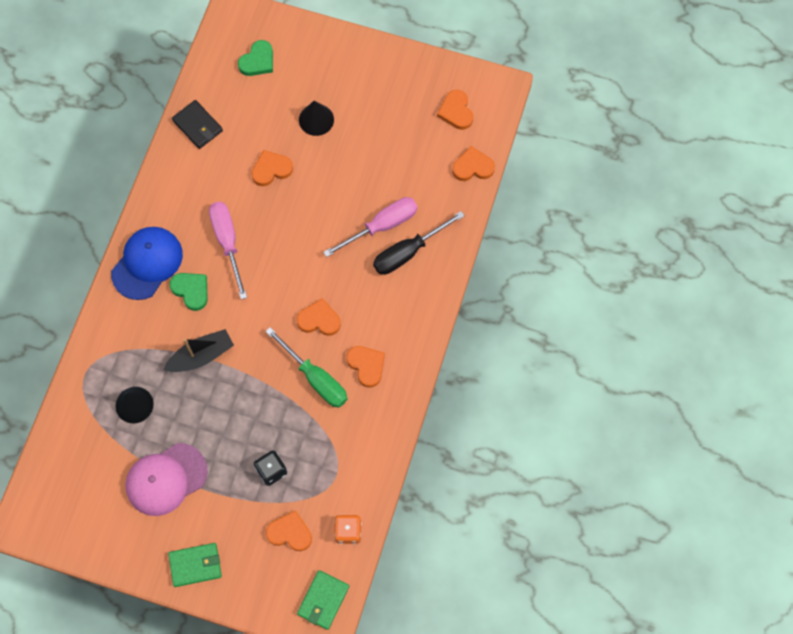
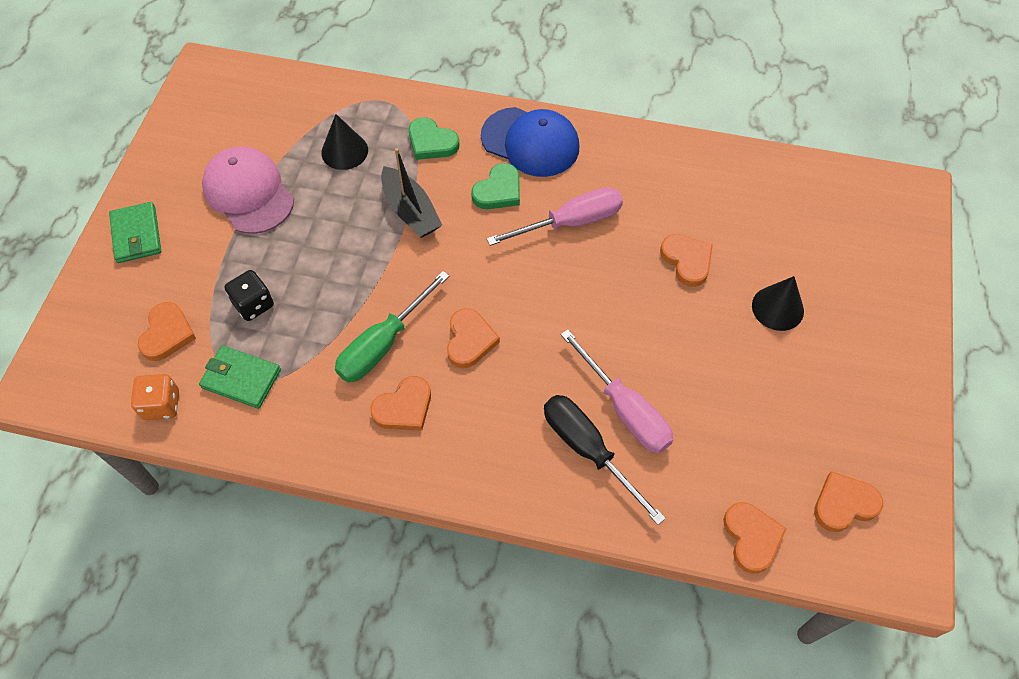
camera: 85 degrees right, 10 degrees down
black wallet [172,100,223,149] -> none
green heart [238,40,273,76] -> green heart moved to [409,117,459,160]
green wallet [297,570,349,630] -> green wallet moved to [199,345,281,409]

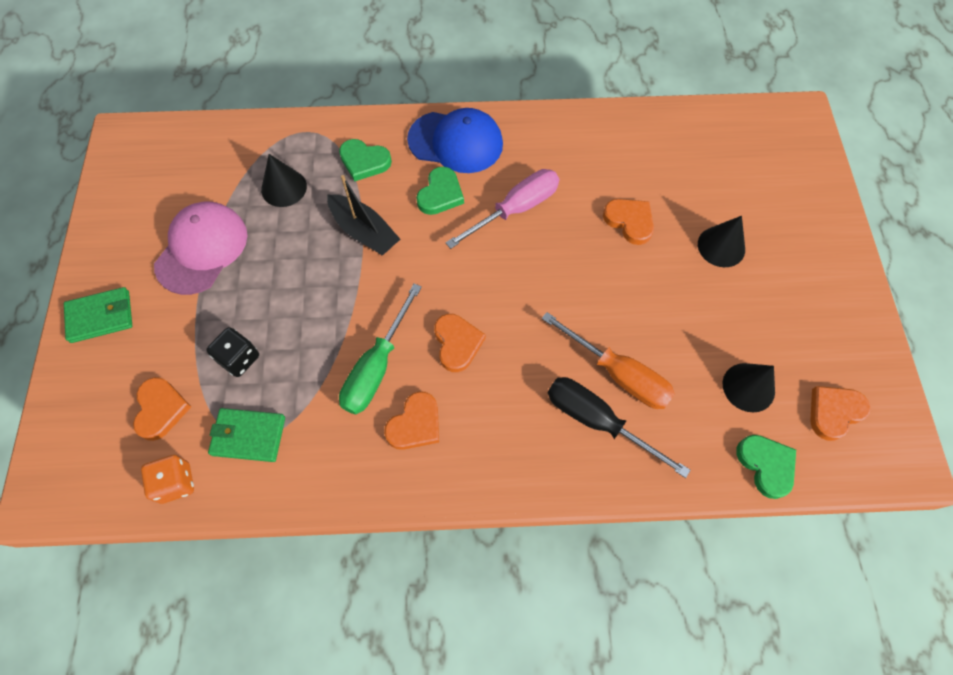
camera: 15 degrees left, 5 degrees up
green wallet [109,202,161,263] -> green wallet turned 75 degrees counterclockwise [64,287,132,343]
pink cap [202,147,294,234] -> pink cap turned 75 degrees clockwise [154,202,247,295]
pink screwdriver [561,329,673,453] -> orange screwdriver [542,312,675,409]
orange heart [723,502,787,573] -> green heart [736,435,796,499]
none -> black cone [723,363,775,412]

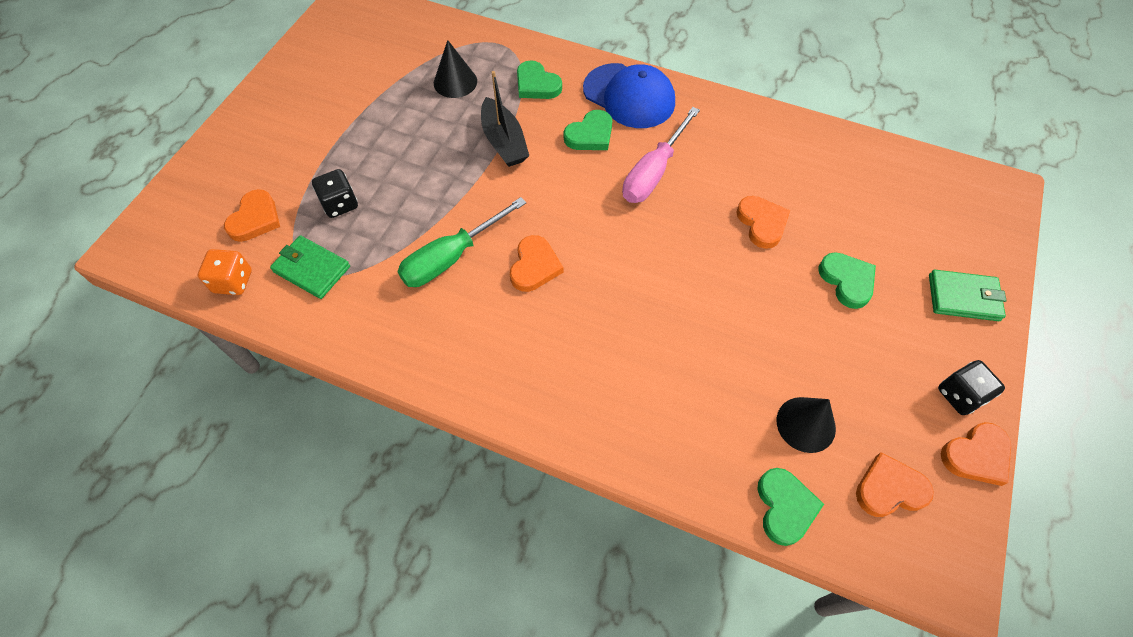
camera: 25 degrees right, 5 degrees down
green wallet [64,287,132,343] -> green wallet moved to [929,270,1006,321]
pink cap [154,202,247,295] -> none
orange heart [384,391,439,450] -> orange heart moved to [941,422,1011,486]
pink screwdriver [445,169,559,249] -> pink screwdriver turned 135 degrees clockwise [622,107,700,203]
orange screwdriver [542,312,675,409] -> none
black screwdriver [548,377,691,478] -> none
black cone [698,216,745,267] -> green heart [819,252,876,309]
none -> black dice [938,360,1005,415]

